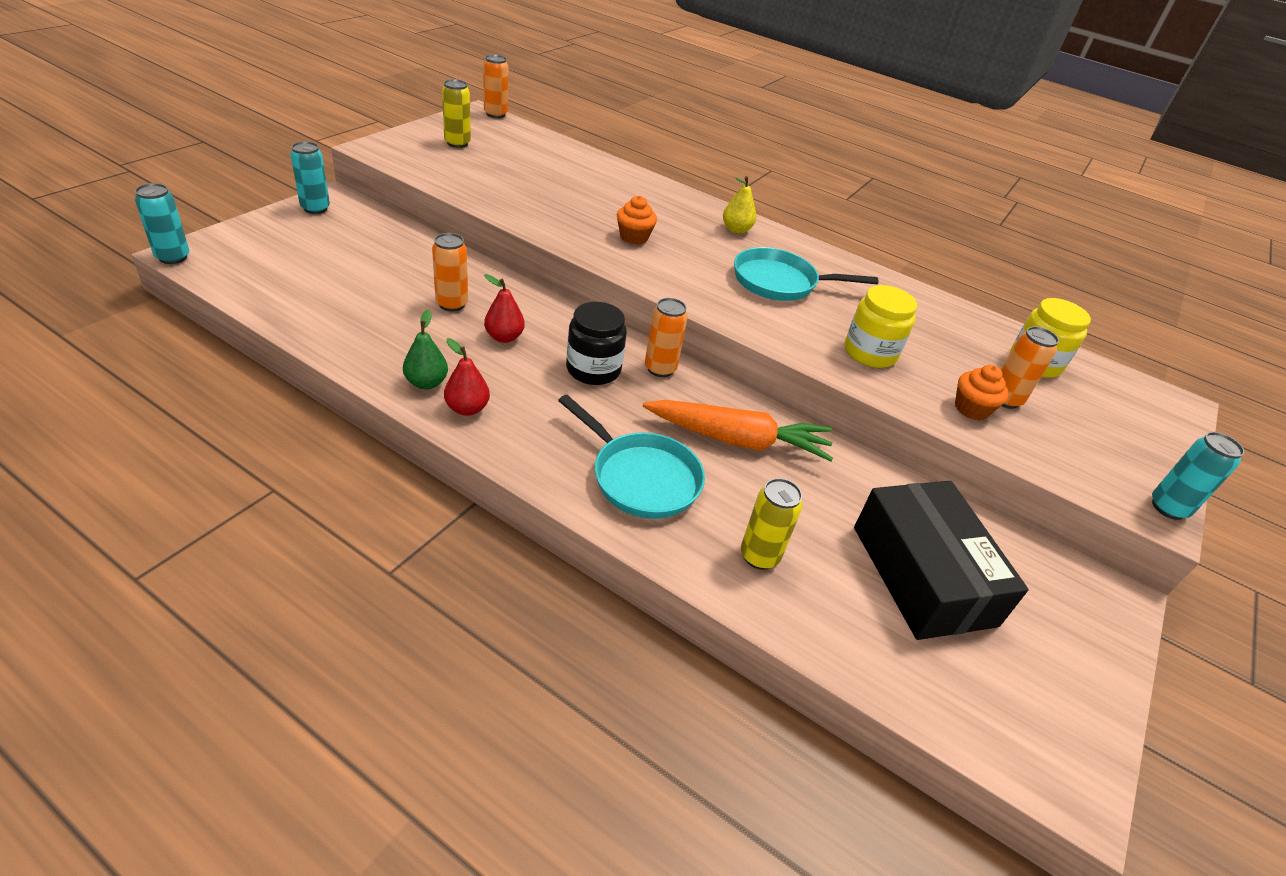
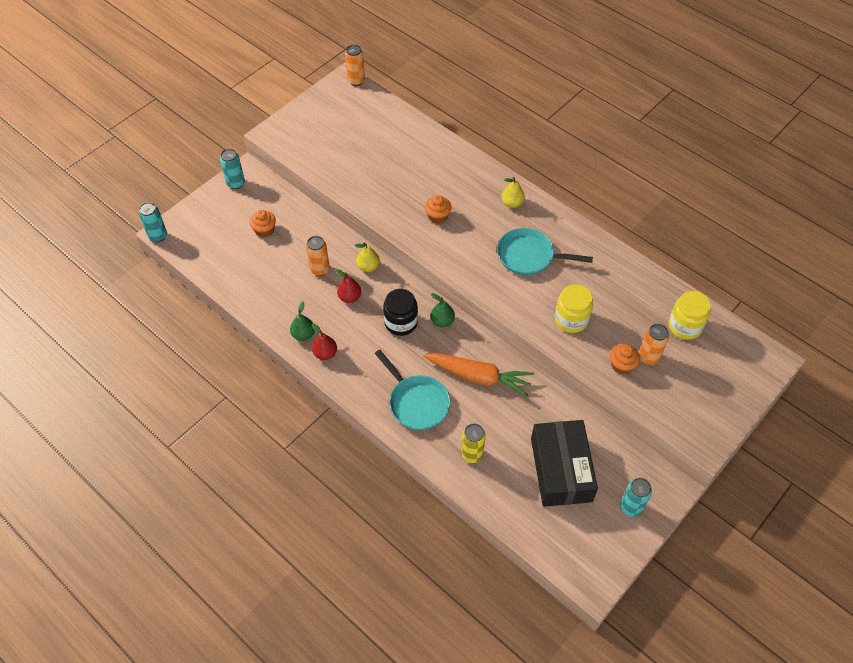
camera: 15 degrees right, 15 degrees up
yellow can [442,79,471,148] -> none
orange can [645,298,688,377] -> green pear [430,293,455,327]
turquoise can [1152,432,1244,520] -> turquoise can moved to [620,478,652,517]
none -> orange cupcake [249,210,276,237]
none -> yellow pear [354,242,380,272]

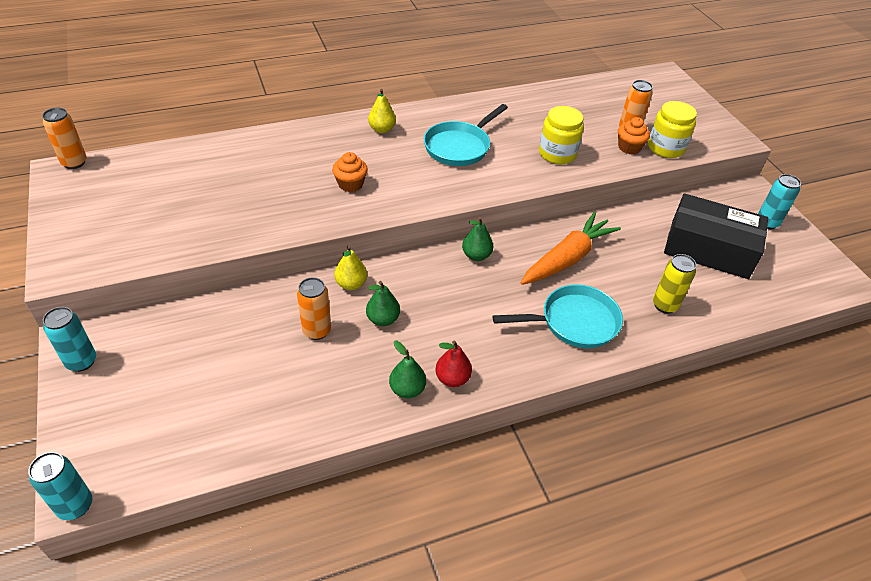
camera: 65 degrees left, 10 degrees down
orange cupcake [249,210,276,237] -> none
red pear [335,269,361,303] -> green pear [366,281,400,326]
black jar [383,289,418,336] -> none
yellow jar [668,291,711,340] -> yellow jar moved to [648,101,697,158]

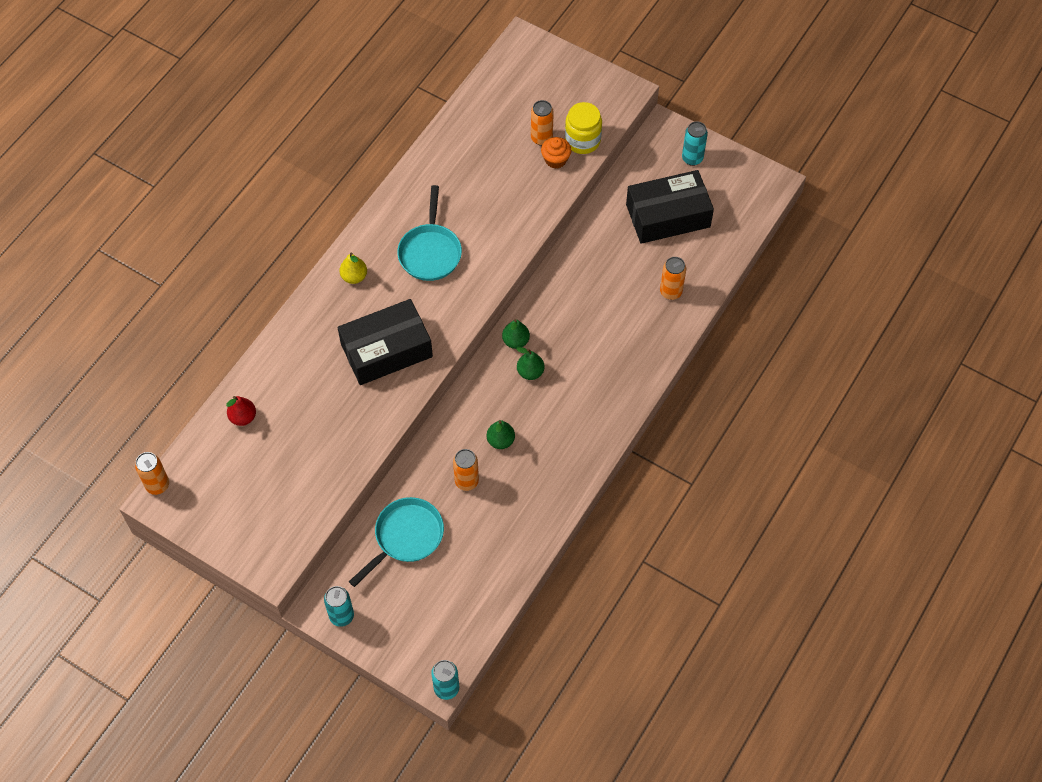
camera: 35 degrees left, 15 degrees up
orange cupcake [332,152,368,192] -> black box [338,299,433,385]
yellow pear [334,246,367,290] -> none
green pear [389,341,426,399] -> green pear moved to [516,347,545,380]
red pear [435,341,472,387] -> red pear moved to [226,396,256,426]
turquoise pan [492,284,623,348] -> turquoise pan moved to [349,497,444,587]
orange carrot [521,212,621,285] -> none
yellow jar [539,106,584,164] -> none
yellow can [653,254,696,314] -> orange can [660,257,686,300]

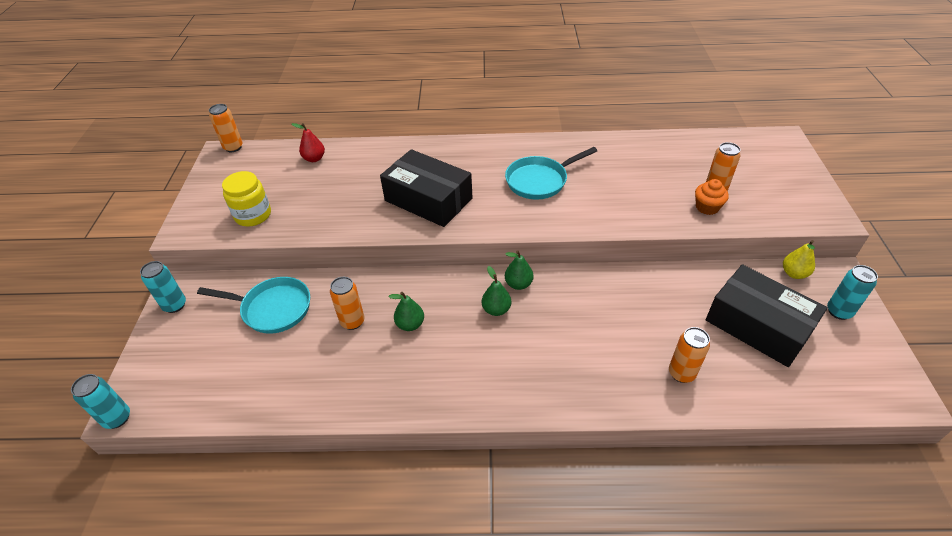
camera: 60 degrees right, 15 degrees down
yellow pear [339,253,367,284] -> yellow pear moved to [783,240,815,279]
yellow jar [565,102,602,154] -> yellow jar moved to [222,171,271,227]

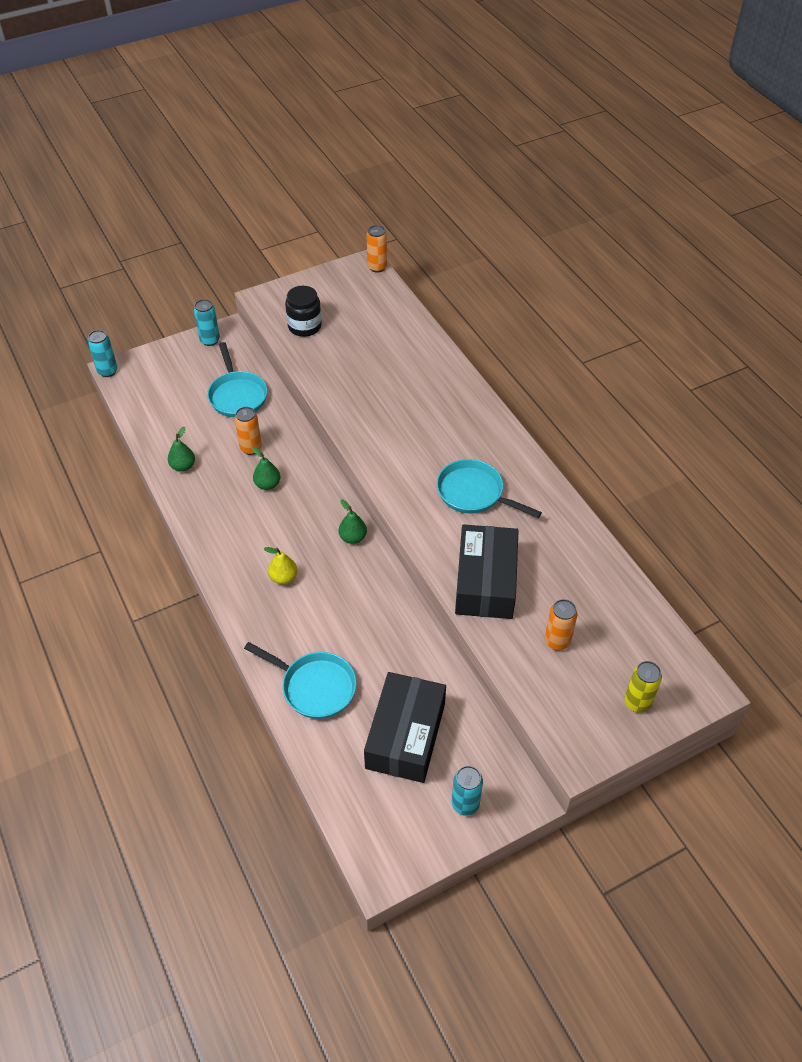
camera: 60 degrees right, 5 degrees up
yellow jar [222,171,271,227] -> black jar [285,286,322,337]
red pear [292,123,325,162] -> none
black box [380,149,472,227] -> black box moved to [455,524,519,619]
green pear [482,266,511,316] -> green pear moved to [168,427,195,472]
orange can [669,327,710,383] -> turquoise pan [244,642,357,719]
orange cupcake [695,179,729,215] -> none
yellow pear [783,240,815,279] -> yellow pear moved to [264,547,297,584]
none -> yellow can [624,661,662,713]

